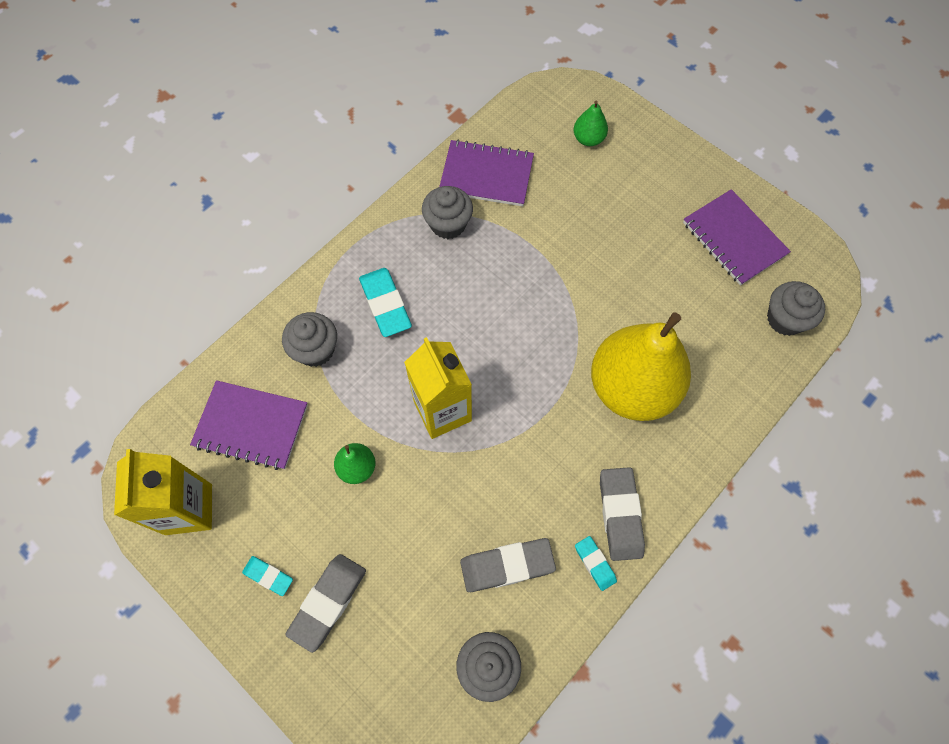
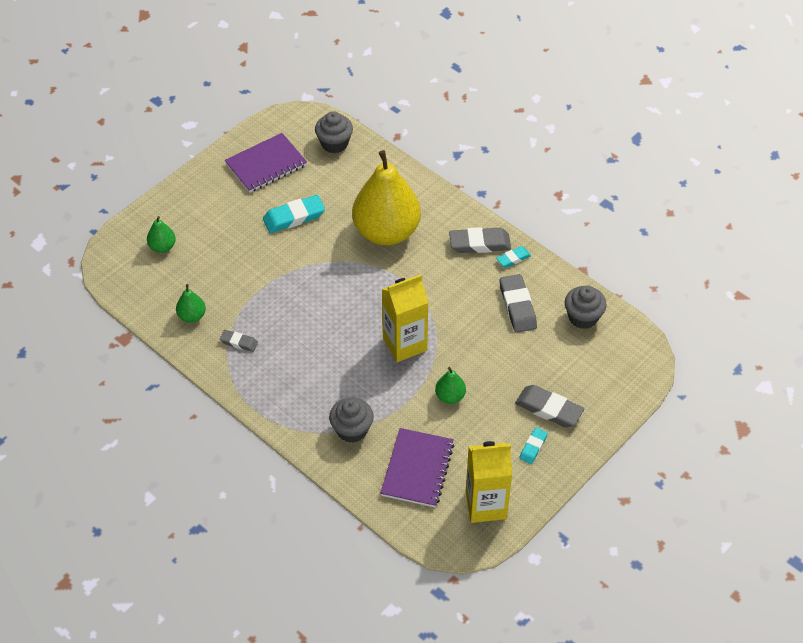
camera: 90 degrees left, 15 degrees down
turquoise eraser [359,268,412,337] -> turquoise eraser moved to [263,195,325,233]
grey cupcake [422,186,473,239] -> grey eraser [220,330,258,352]
purple notebook [439,139,534,206] -> green pear [176,284,206,323]

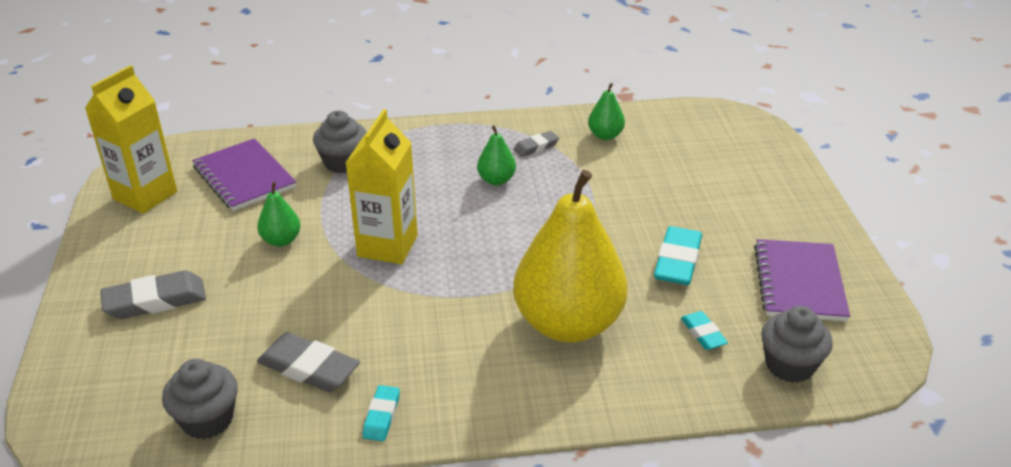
camera: 130 degrees right, 15 degrees down
green pear [147,216,176,253] -> green pear moved to [477,125,516,185]
grey eraser [449,227,511,253] -> none
turquoise eraser [519,427,548,464] -> turquoise eraser moved to [681,311,728,350]

